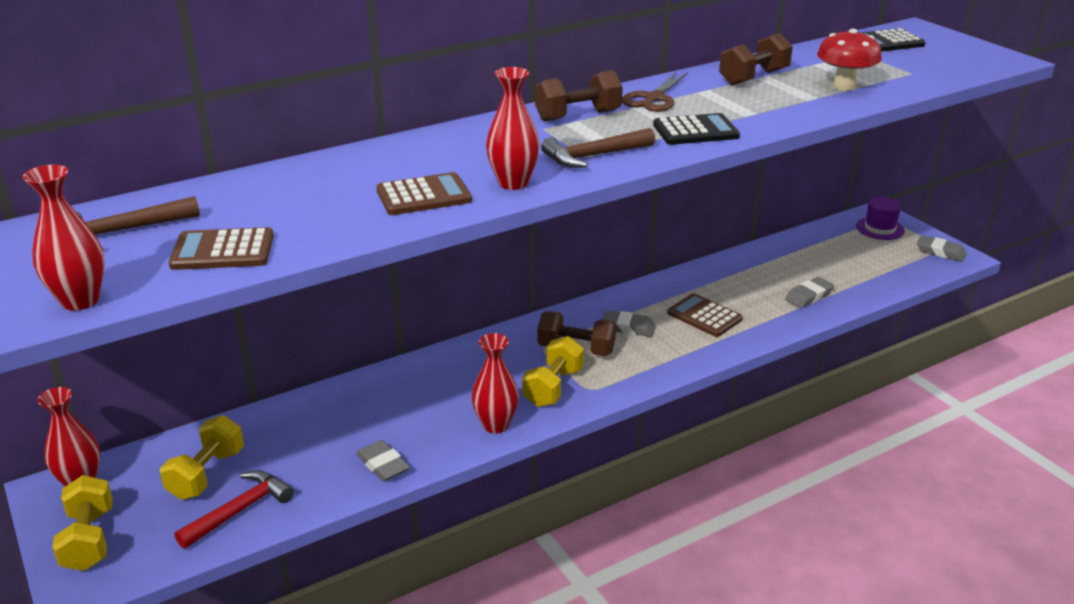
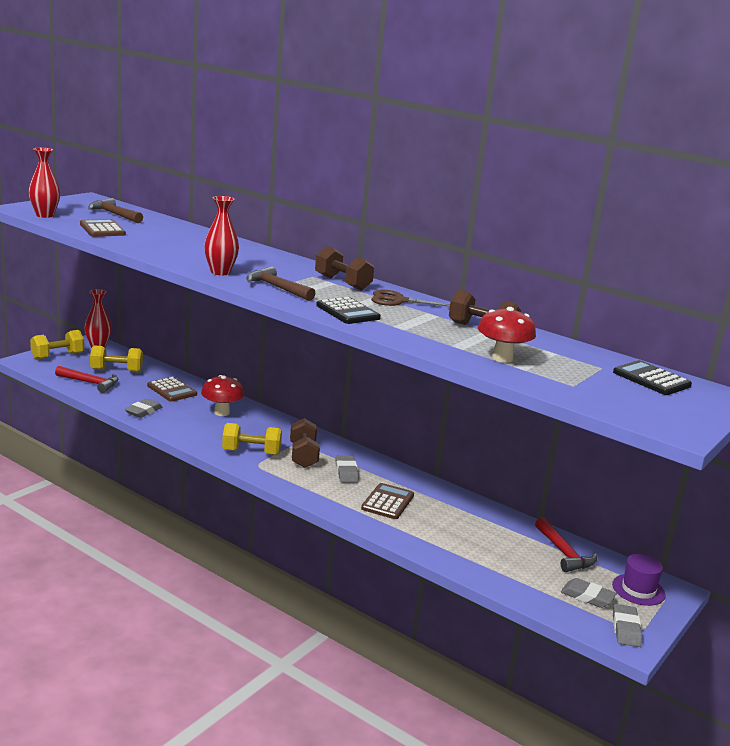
camera: 65 degrees right, 10 degrees down
brown calculator [376,172,472,215] -> brown calculator moved to [147,377,197,402]
red vase [472,333,519,433] -> none
grey eraser [785,277,834,308] -> grey eraser moved to [561,578,617,608]
none -> red mushroom [201,375,244,416]
none -> red hammer [535,517,597,572]

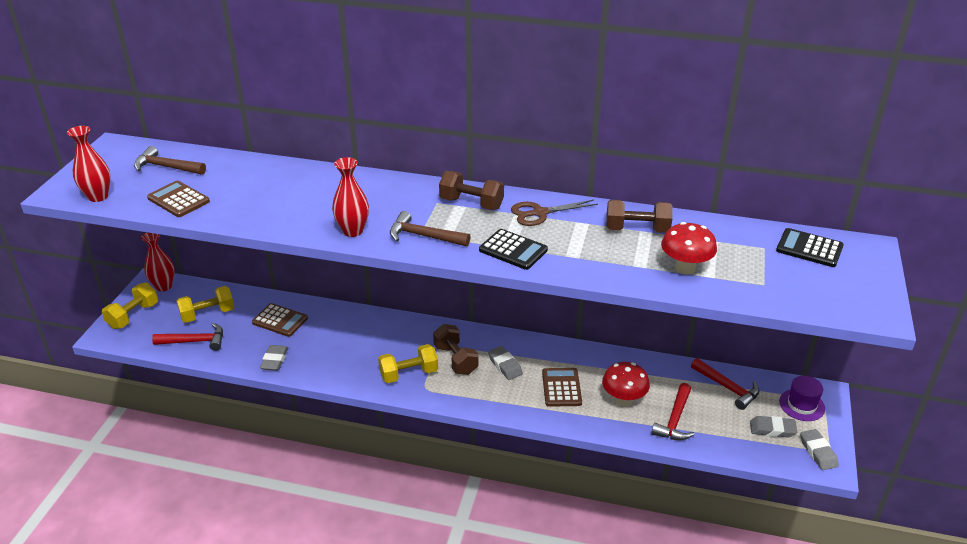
camera: 20 degrees left, 15 degrees up
red mushroom [201,375,244,416] -> red mushroom moved to [602,362,650,406]
none -> red hammer [651,383,695,440]

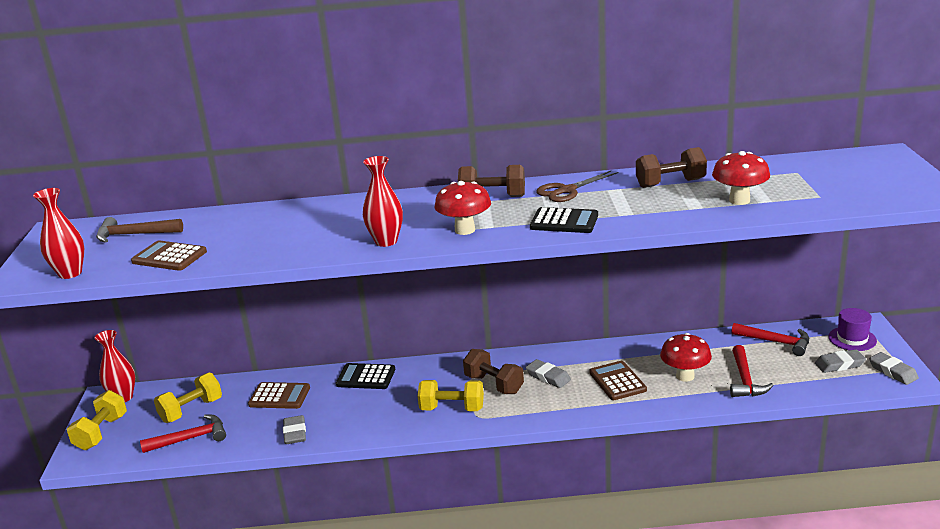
camera: 15 degrees left, 10 degrees down
yellow dumbbell [378,344,438,383] -> yellow dumbbell turned 45 degrees clockwise [418,380,484,411]
brown hammer [390,211,471,247] -> red mushroom [435,181,491,235]
black calculator [776,228,844,267] -> black calculator moved to [336,363,395,389]

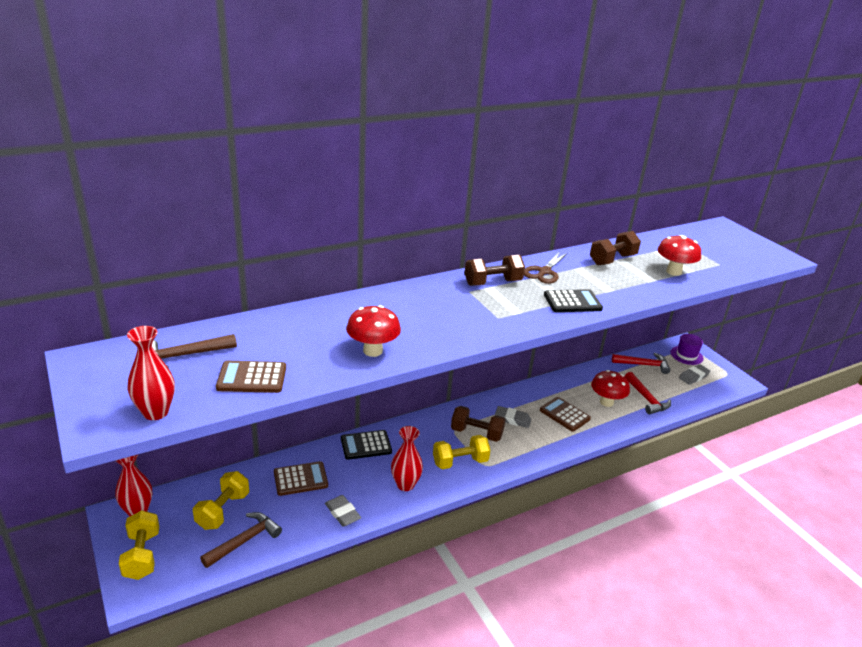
camera: 30 degrees left, 5 degrees up
red hammer [140,414,226,453] -> brown hammer [200,512,282,568]
red vase [363,156,403,247] -> red vase moved to [391,426,423,491]
red mushroom [435,181,491,235] -> red mushroom moved to [346,305,401,357]
grey eraser [869,352,919,385] -> none

